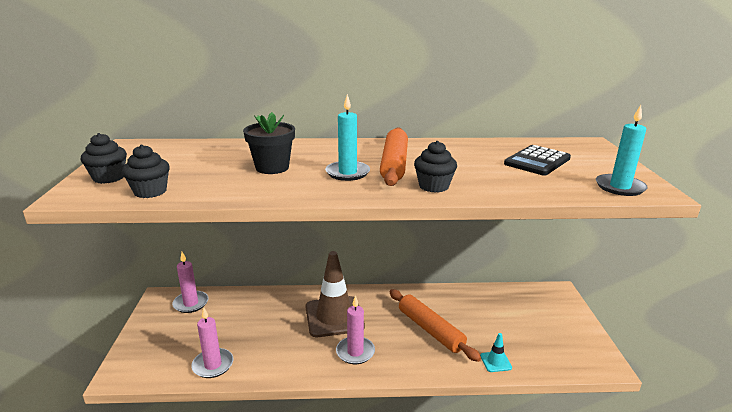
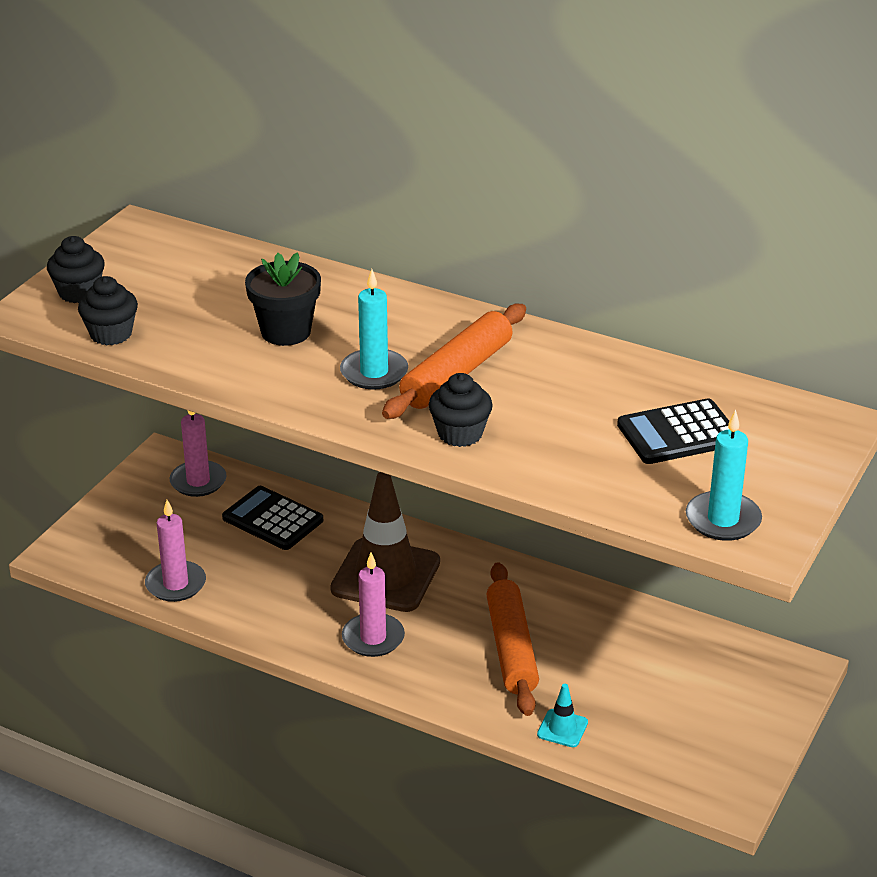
camera: 30 degrees right, 10 degrees up
none -> black calculator [222,486,323,550]

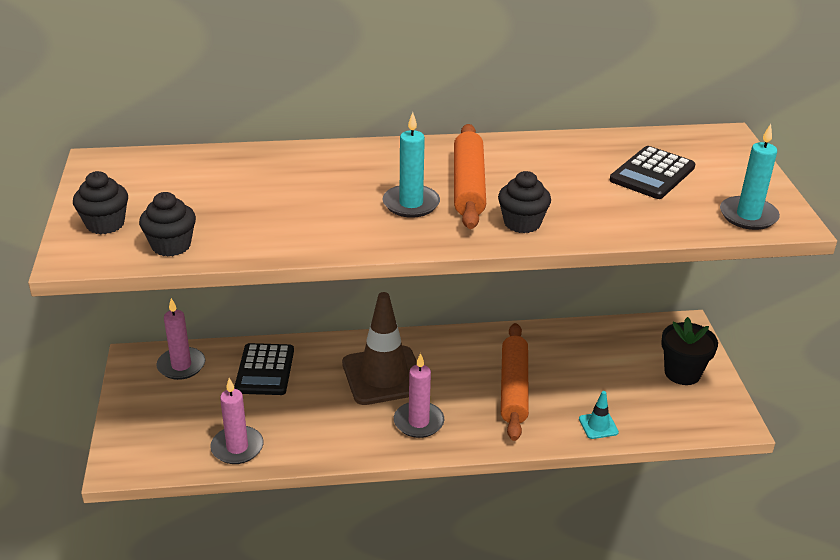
camera: 35 degrees left, 0 degrees up
black calculator [222,486,323,550] -> black calculator turned 90 degrees counterclockwise [234,343,294,395]
black flower pot [245,252,321,346] -> black flower pot moved to [661,317,718,385]
orange rolling pin [486,562,539,716] -> orange rolling pin turned 45 degrees clockwise [501,323,529,441]

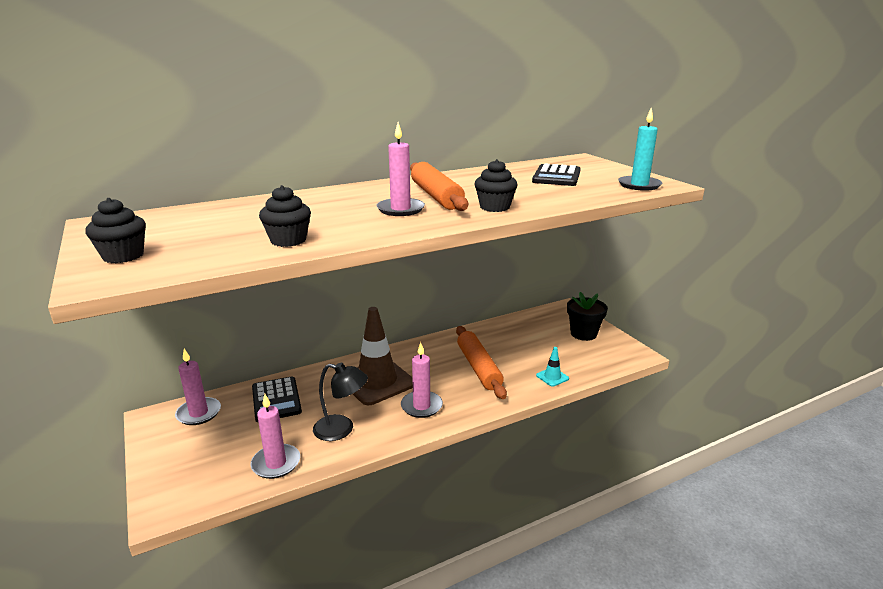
camera: 20 degrees left, 10 degrees down
black cupcake [139,192,196,257] -> black cupcake moved to [259,185,311,247]
turquoise candle [383,112,440,218] -> pink candle [377,122,425,216]
none -> black lamp [313,362,368,441]

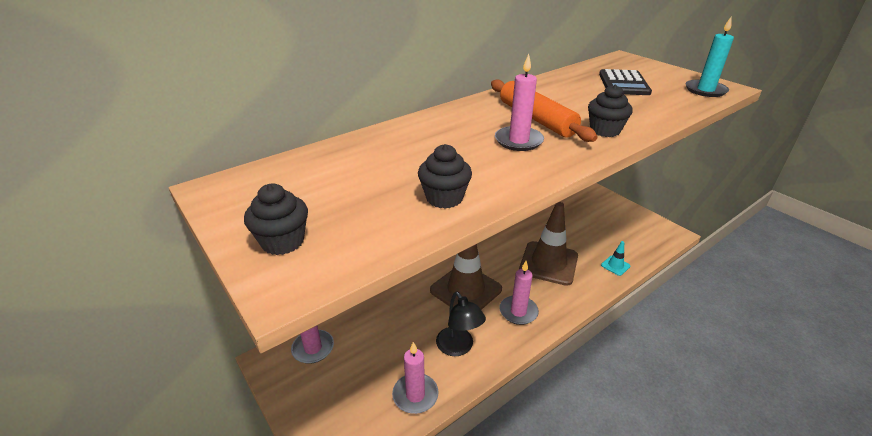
camera: 10 degrees left, 10 degrees up
black calculator [252,376,302,422] -> none
black lamp [313,362,368,441] -> black lamp turned 60 degrees clockwise [436,291,486,356]
orange rolling pin [456,326,507,399] -> brown traffic cone [519,202,578,286]
black flower pot [567,292,608,341] -> none

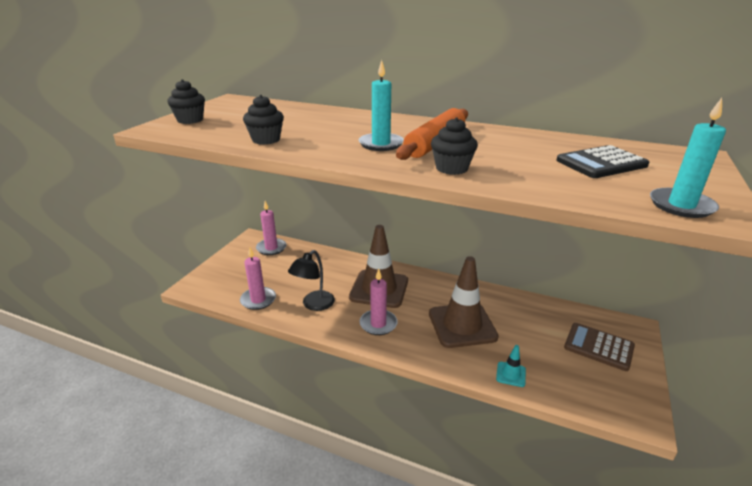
camera: 60 degrees right, 5 degrees down
pink candle [495,54,544,151] -> turquoise candle [359,60,404,151]
none -> brown calculator [564,323,635,371]

